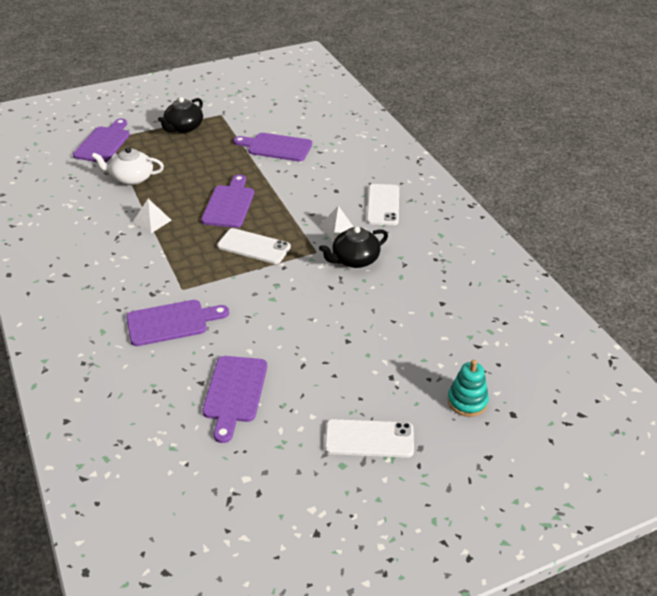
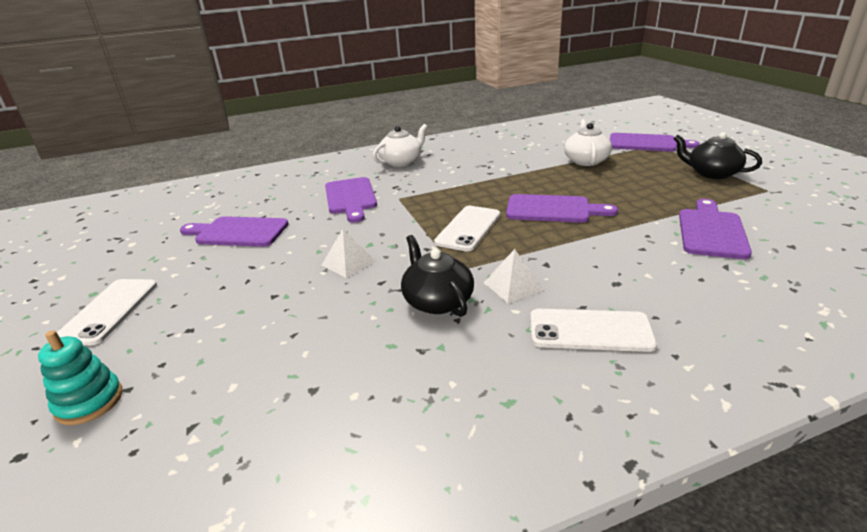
camera: 95 degrees right, 10 degrees down
white pyramid [132,199,172,233] -> white pyramid moved to [322,229,375,278]
none -> white teapot [373,124,427,167]

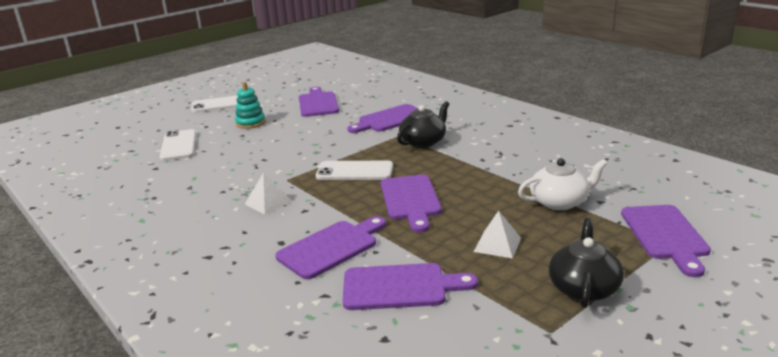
camera: 70 degrees right, 5 degrees down
turquoise stacking toy [38,330,122,425] -> turquoise stacking toy moved to [235,82,266,129]
white pyramid [322,229,375,278] -> white pyramid moved to [474,211,521,259]
white teapot [373,124,427,167] -> none
black teapot [401,235,474,317] -> black teapot moved to [397,101,449,148]
white phone [530,309,657,352] -> white phone moved to [160,129,196,161]
none -> purple cutting board [276,216,386,279]

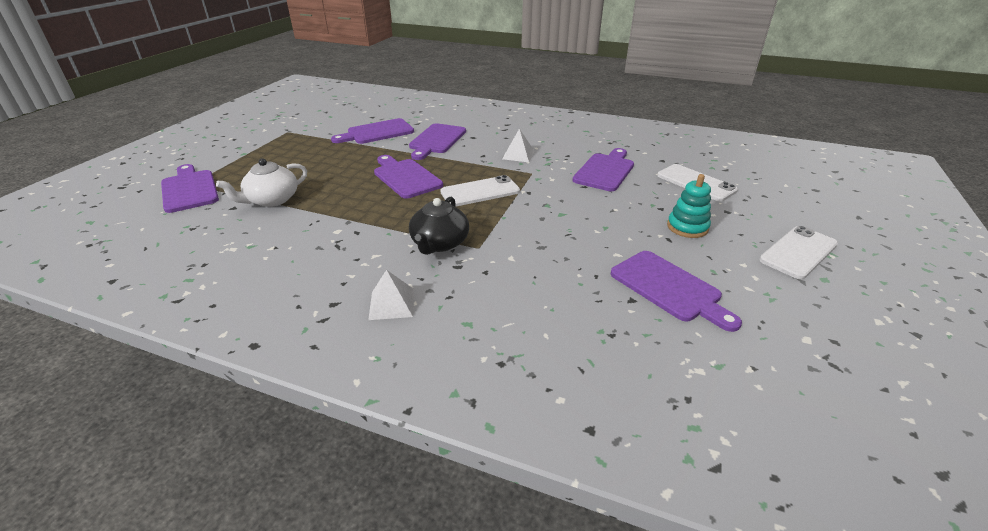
camera: 150 degrees right, 10 degrees up
purple cutting board [347,104,418,133] -> purple cutting board moved to [572,148,634,191]
white pyramid [474,211,521,259] -> white pyramid moved to [368,270,414,320]
black teapot [549,218,624,308] -> none

